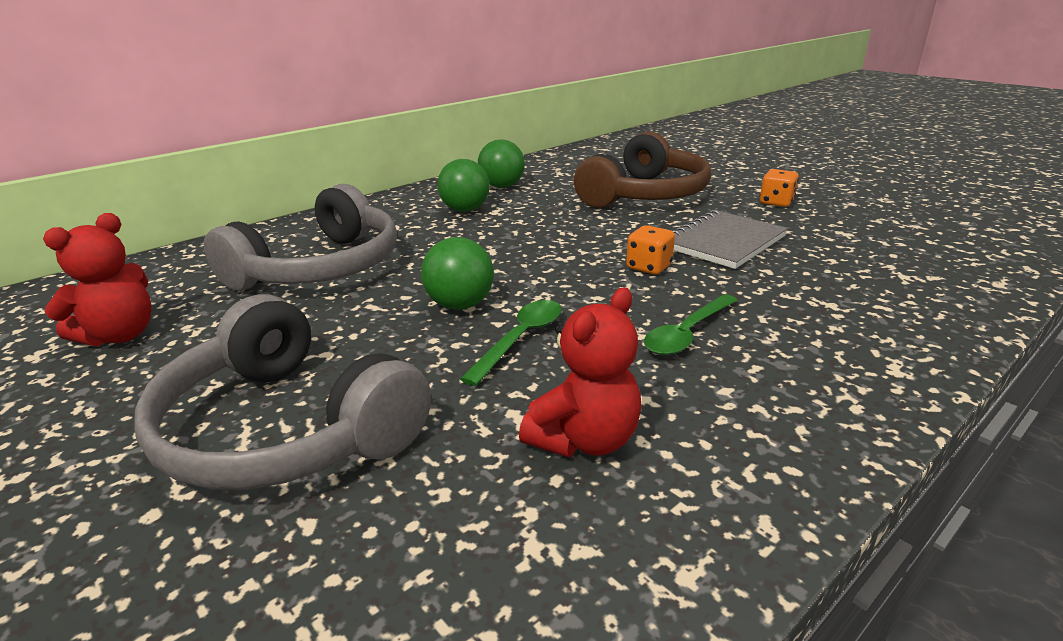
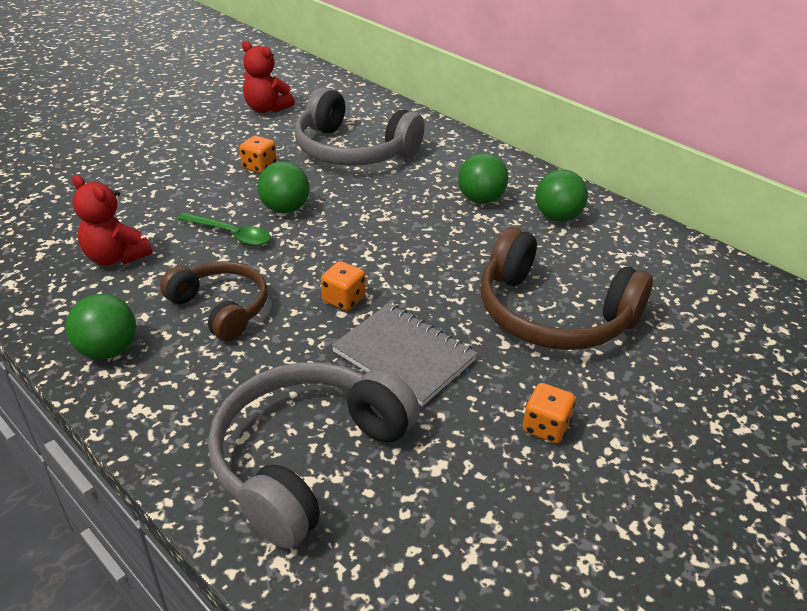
camera: 85 degrees right, 10 degrees up
grey headphones [134,294,431,490] -> grey headphones moved to [208,362,420,549]
green spoon [644,294,738,355] -> brown headphones [160,261,267,341]
none -> green ball [66,294,136,360]
none -> orange dice [240,136,277,173]

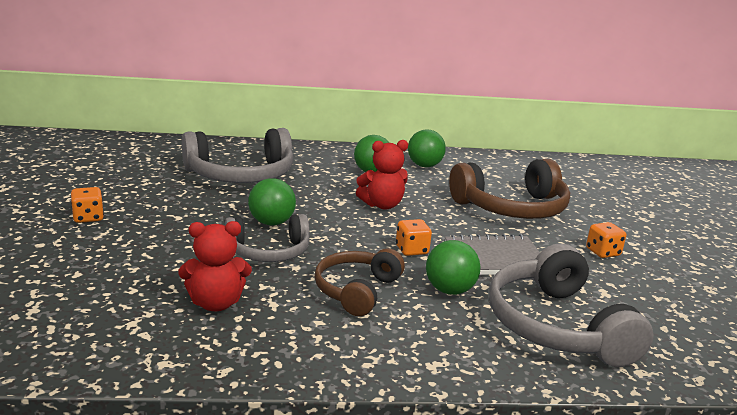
camera: 50 degrees left, 15 degrees down
green ball [66,294,136,360] -> green ball moved to [426,240,480,295]
brown headphones [160,261,267,341] -> brown headphones turned 60 degrees counterclockwise [315,248,405,316]
green spoon [178,212,271,246] -> grey headphones [225,214,310,262]
orange dice [240,136,277,173] -> orange dice moved to [71,187,104,223]
red teddy bear [242,41,295,113] -> red teddy bear moved to [356,140,408,210]

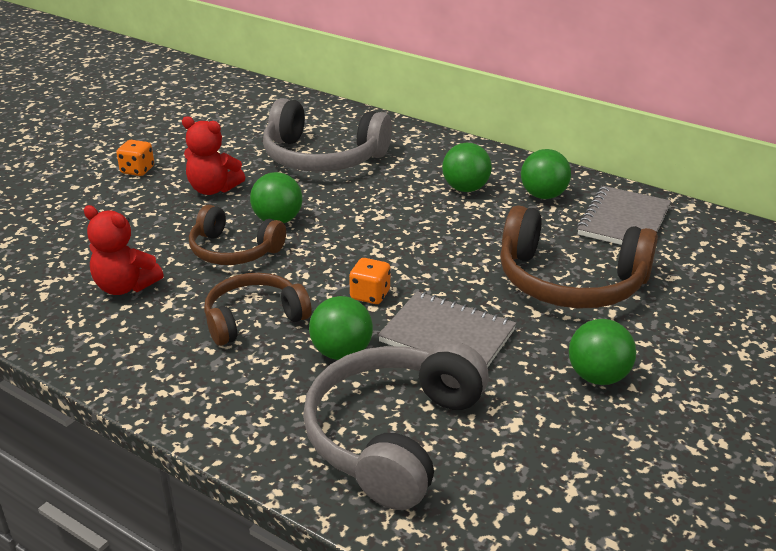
camera: 40 degrees right, 10 degrees up
grey headphones [225,214,310,262] -> brown headphones [189,205,286,265]
red teddy bear [356,140,408,210] -> red teddy bear moved to [182,116,245,195]
orange dice [586,222,626,258] -> green ball [569,319,636,385]
none -> grey notebook [577,186,671,245]

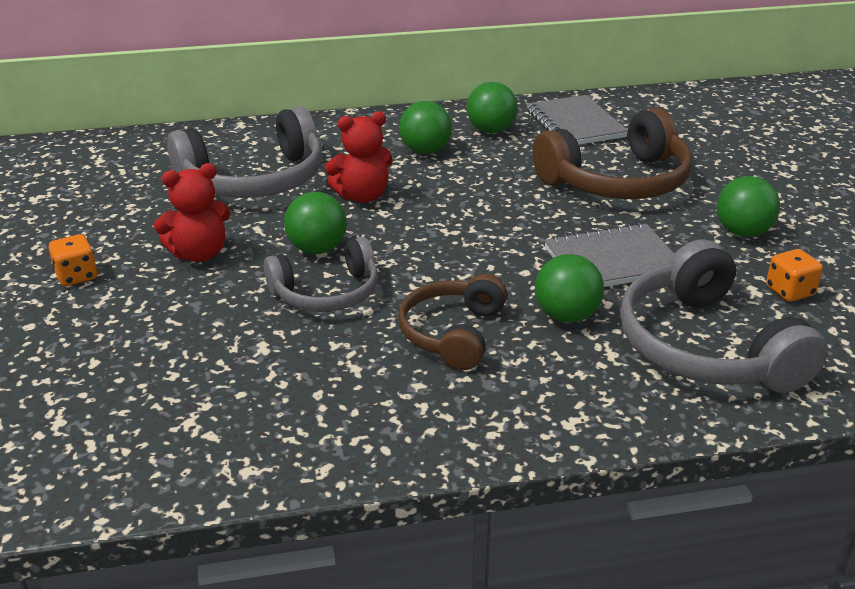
camera: 45 degrees left, 0 degrees up
red teddy bear [84,205,164,295] -> red teddy bear moved to [325,111,393,203]
brown headphones [189,205,286,265] -> grey headphones [264,237,378,312]
orange dice [349,258,391,304] -> orange dice moved to [766,249,823,302]

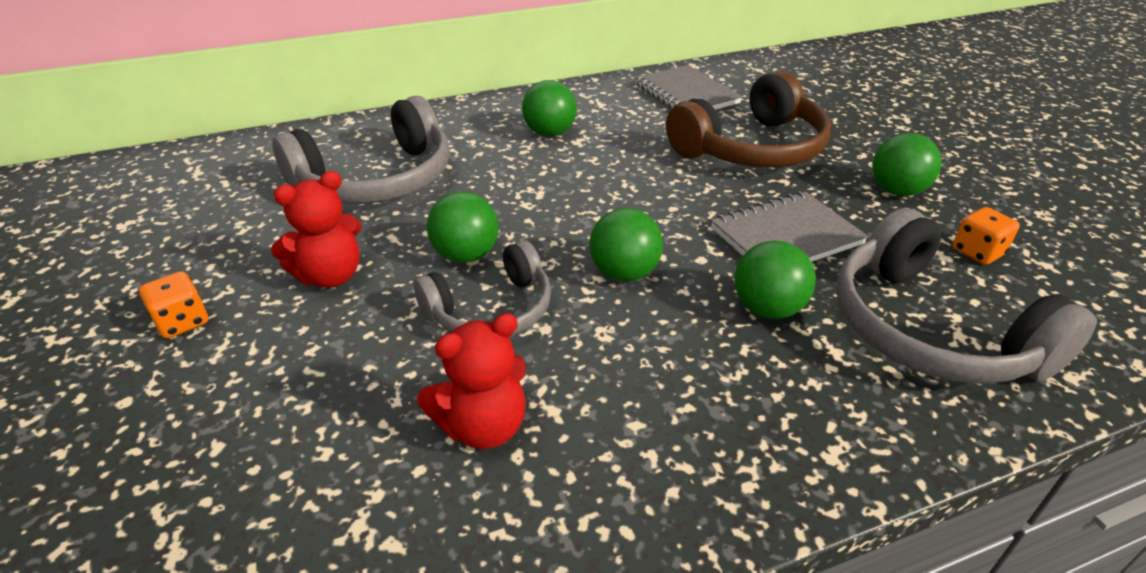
camera: 10 degrees left, 5 degrees up
red teddy bear [325,111,393,203] -> red teddy bear moved to [417,313,526,449]
brown headphones [398,274,507,370] -> none
green ball [467,82,517,133] -> green ball moved to [589,208,663,281]

